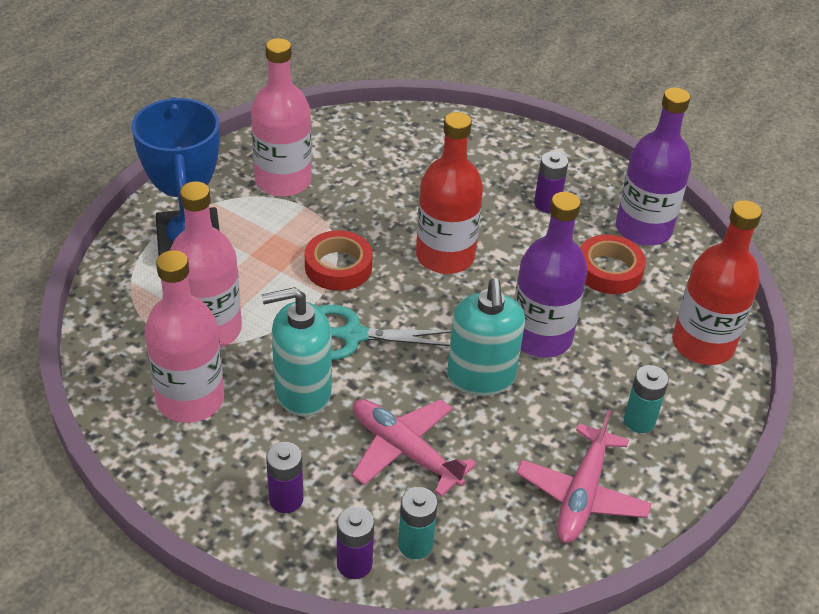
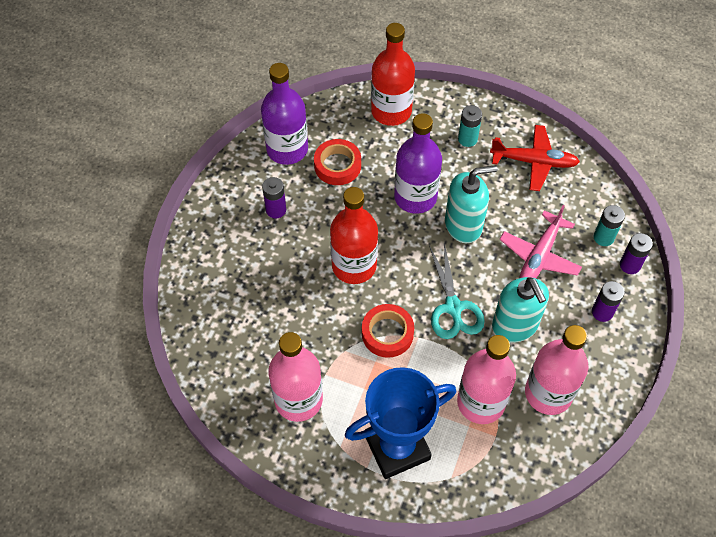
camera: 100 degrees left, 15 degrees up
pink plane [517,410,652,543] -> red plane [490,125,580,191]

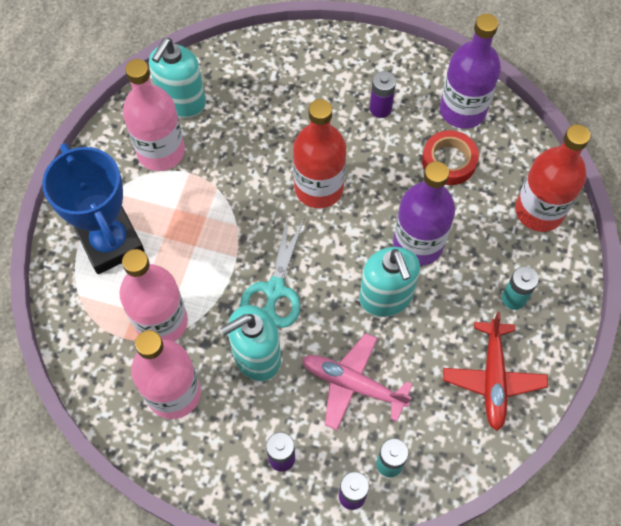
camera: 85 degrees right, 5 degrees up
red tape [362,304,414,358] -> none
turquoise scissors [429,243,485,339] -> turquoise scissors turned 60 degrees counterclockwise [240,215,304,328]
none -> turquoise soap dispenser [149,38,206,118]

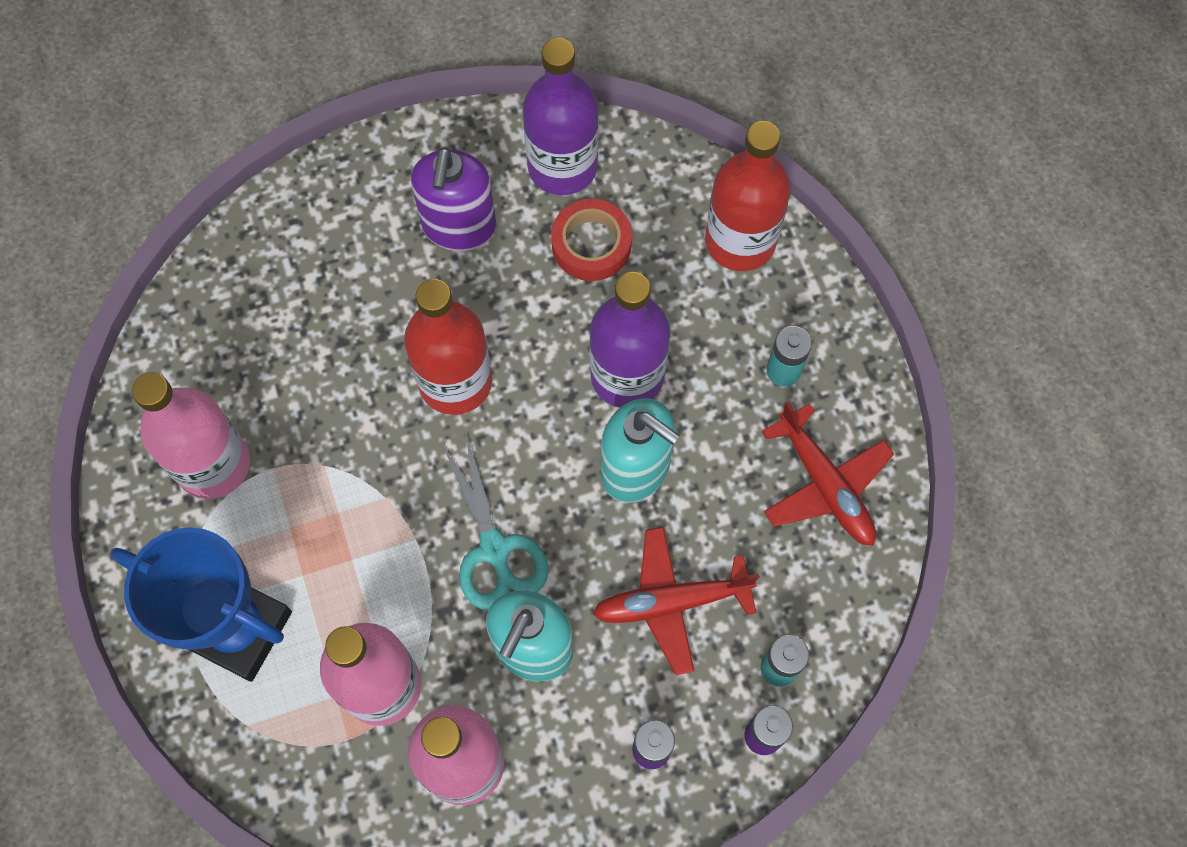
camera: 35 degrees left, 5 degrees up
turquoise soap dispenser [149,38,206,118] -> none
pink plane [302,333,413,430] -> red plane [593,527,760,675]
purple battery [370,71,396,118] -> purple soap dispenser [411,147,496,251]

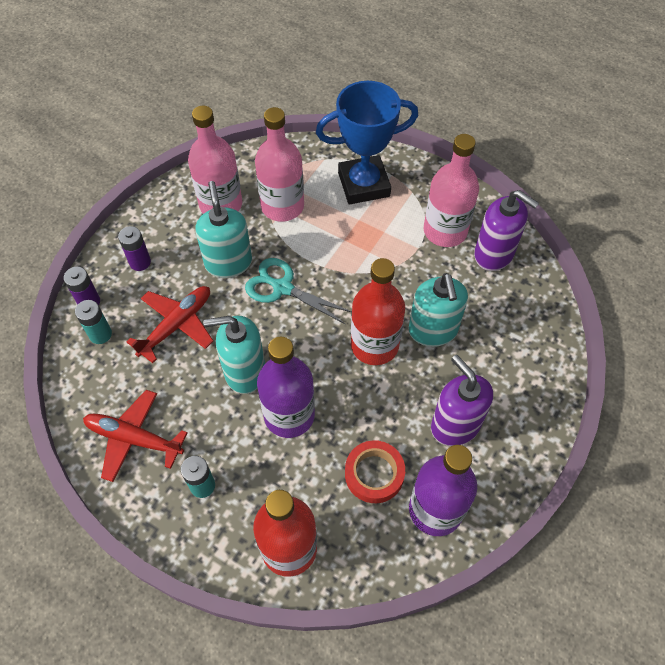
camera: 140 degrees right, 10 degrees down
none -> turquoise soap dispenser [408,273,468,347]
none -> purple soap dispenser [474,190,539,271]

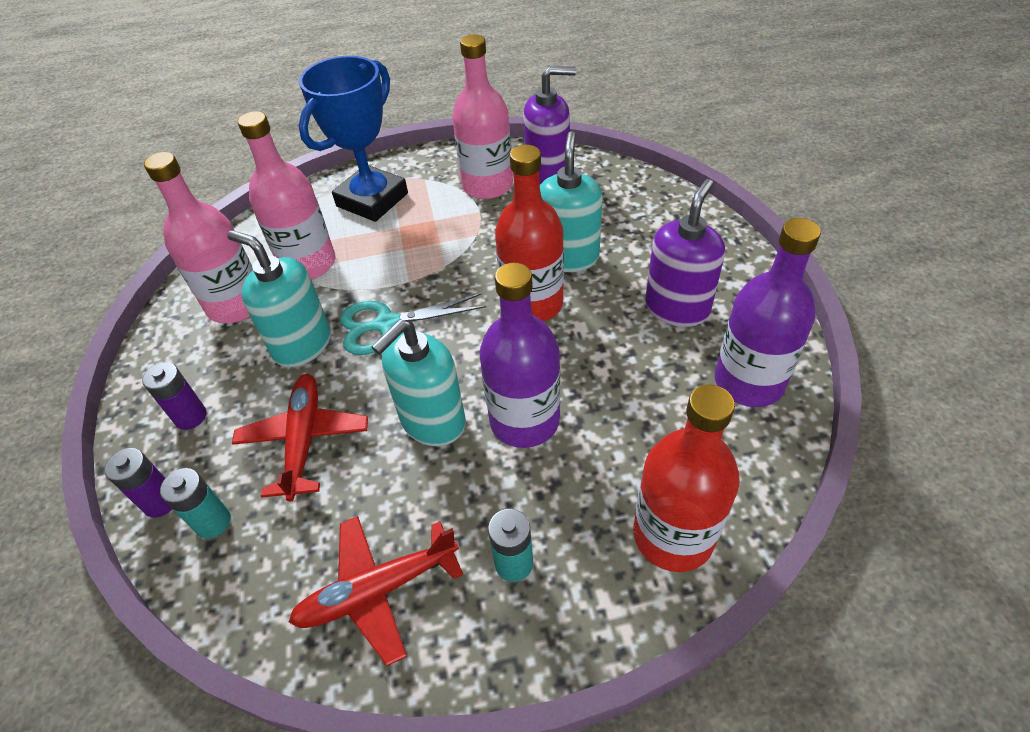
camera: 40 degrees left, 10 degrees down
red tape [345,440,405,503] -> none
turquoise soap dispenser [408,273,468,347] -> turquoise soap dispenser turned 120 degrees counterclockwise [540,131,603,272]
purple soap dispenser [431,355,493,446] -> purple soap dispenser turned 105 degrees clockwise [645,179,725,327]

